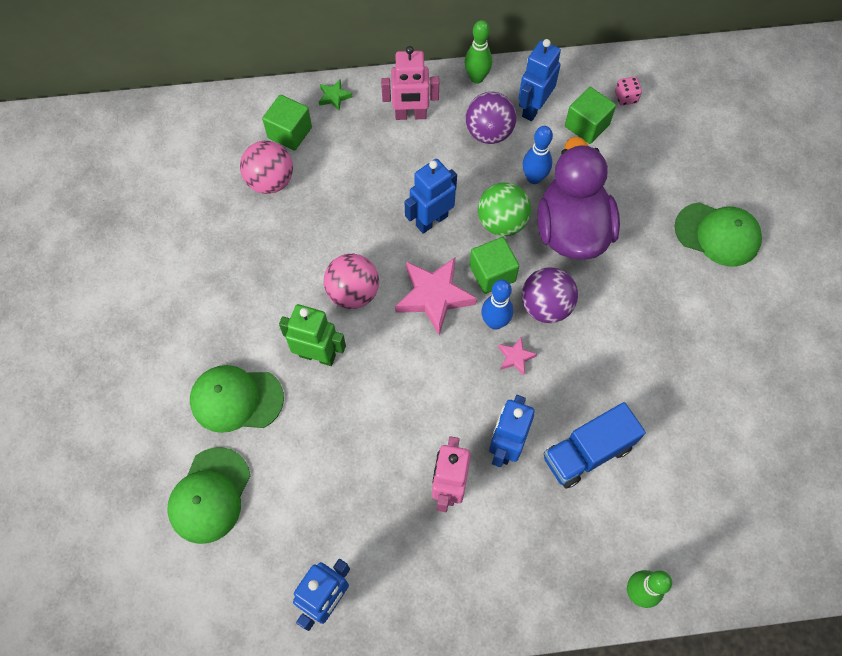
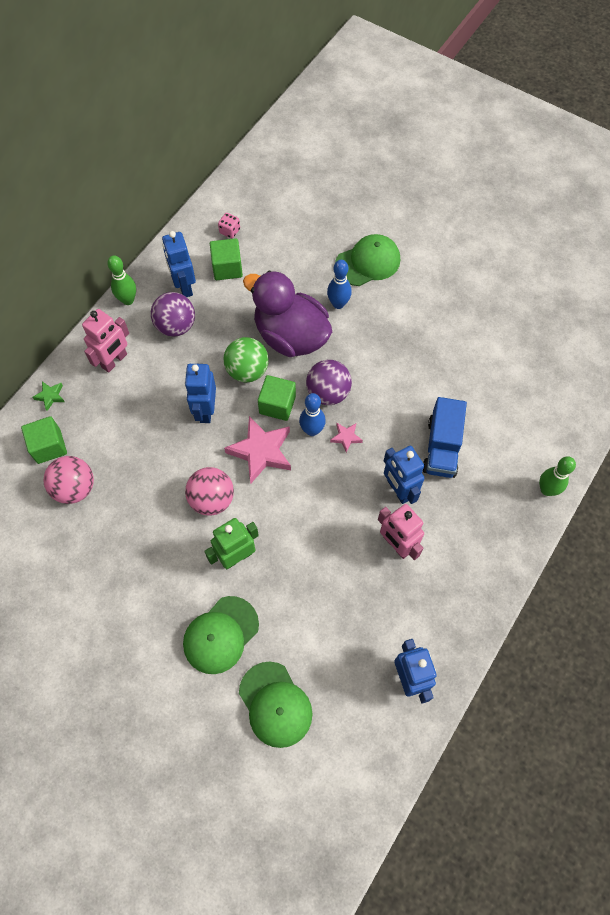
camera: 50 degrees left, 0 degrees up
blue bowling pin [523,126,553,184] -> blue bowling pin moved to [327,260,352,309]

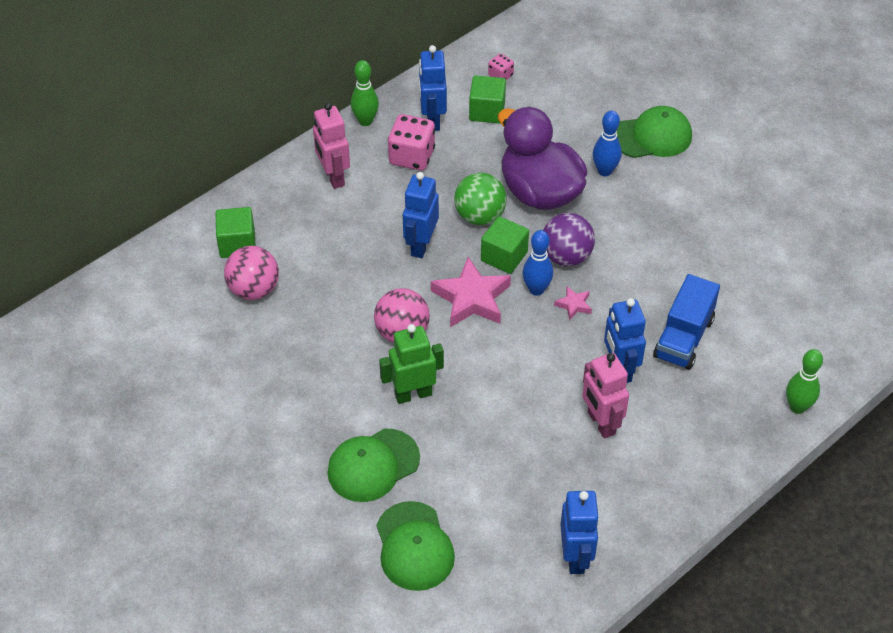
camera: 15 degrees right, 15 degrees down
green star [32,381,65,411] -> none
pink robot [82,309,129,373] -> pink robot turned 105 degrees clockwise [313,103,350,189]
purple ball [151,292,195,337] -> pink dice [388,114,435,170]

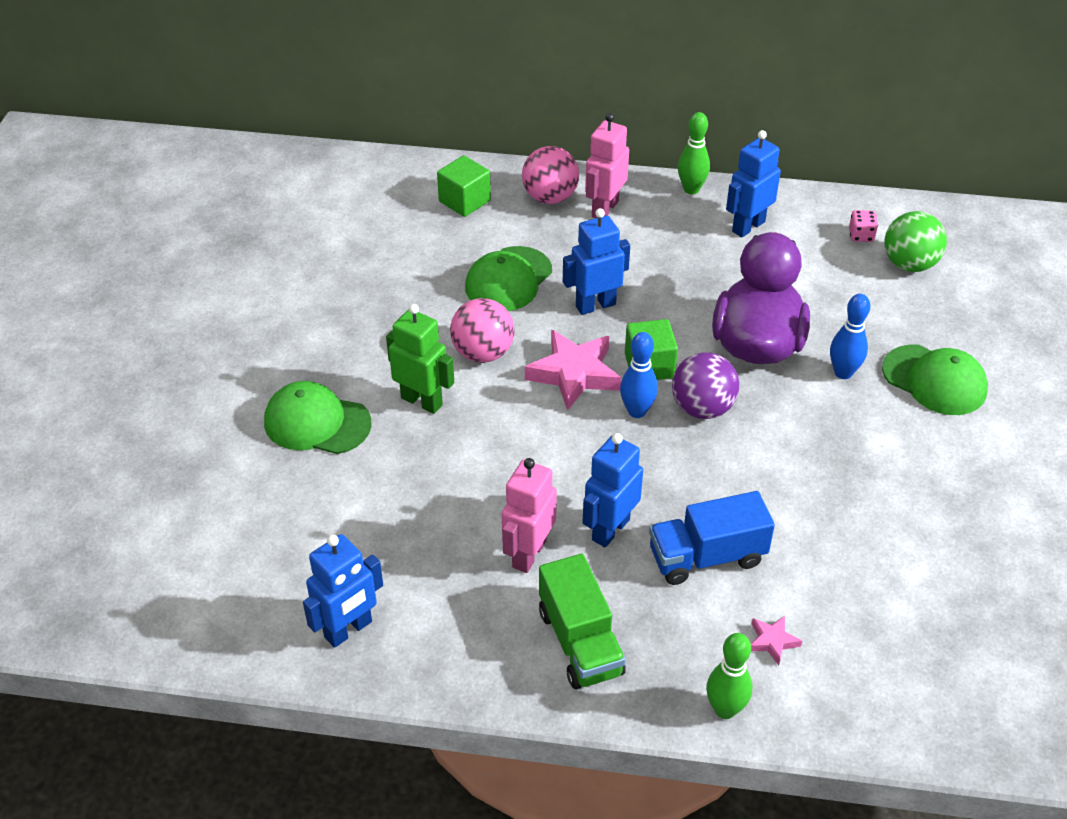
camera: 50 degrees right, 5 degrees down
pink ball [224,246,279,300] -> pink ball moved to [522,146,579,204]
green cap [377,501,455,591] -> green cap moved to [465,246,552,311]
pink dice [388,114,435,170] -> none
green ball [454,173,507,225] -> green ball moved to [884,211,947,272]
green cube [469,75,506,123] -> none
pink star [554,286,592,320] -> pink star moved to [751,616,802,665]
none -> green truck [539,554,626,689]

